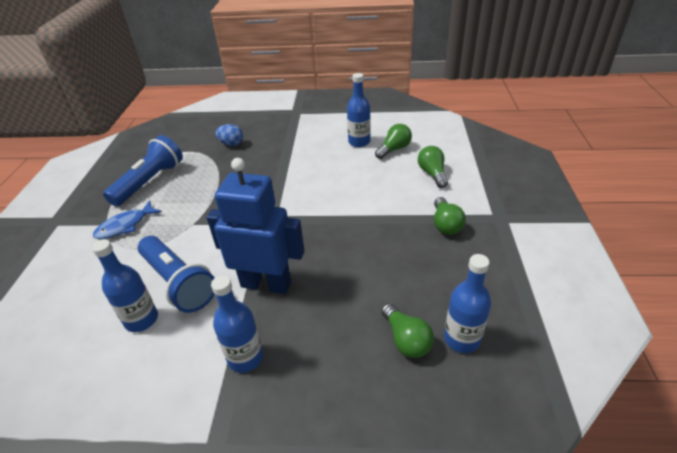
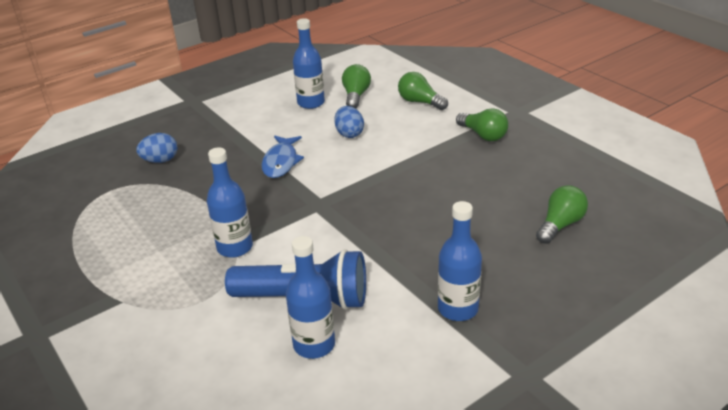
camera: 40 degrees left, 5 degrees down
blue fish [93,201,162,239] -> blue fish moved to [262,136,304,178]
blue flashlight [103,135,183,206] -> none
blue robot [207,158,304,294] -> none
green light bulb [381,303,434,358] -> green light bulb turned 75 degrees counterclockwise [536,185,588,244]
blue bottle [444,254,491,353] -> blue bottle moved to [207,147,253,258]
none -> blue egg [334,106,364,138]

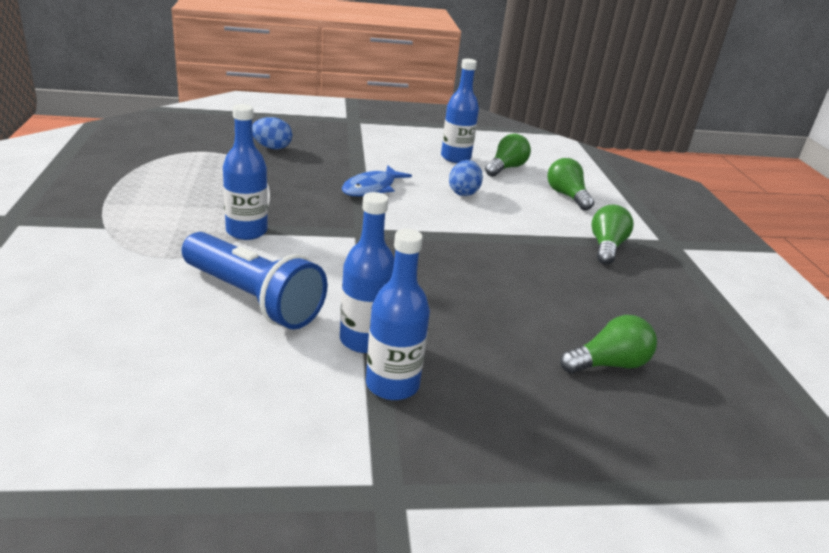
camera: 25 degrees right, 5 degrees down
blue bottle [286,236,335,359] -> blue bottle moved to [340,192,394,353]
green light bulb [456,108,508,141] -> green light bulb turned 150 degrees counterclockwise [591,205,634,265]

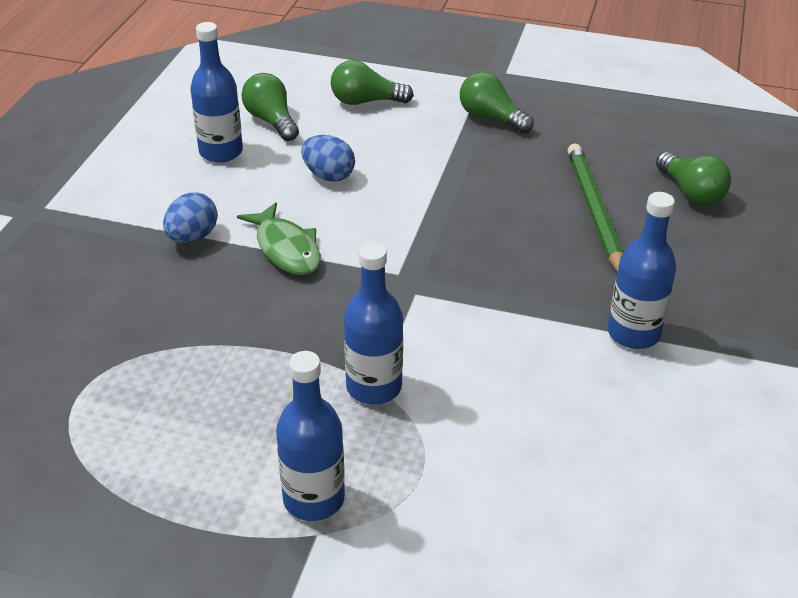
camera: 65 degrees left, 10 degrees up
blue flashlight [182,232,328,329] -> none
blue egg [252,117,292,149] -> blue egg moved to [163,192,218,243]
blue fish [342,166,412,197] -> green fish [237,202,321,275]
blue bottle [366,229,430,400] -> blue bottle moved to [276,351,345,521]
green light bulb [560,315,657,374] -> green light bulb turned 150 degrees clockwise [656,152,731,205]
none -> green pencil [568,143,623,272]

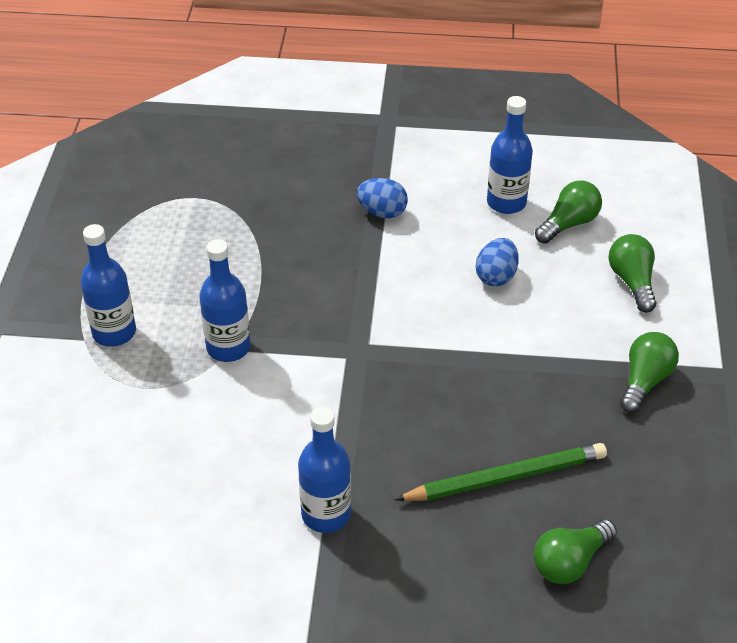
camera: 80 degrees right, 5 degrees up
green fish [237,202,321,275] -> none

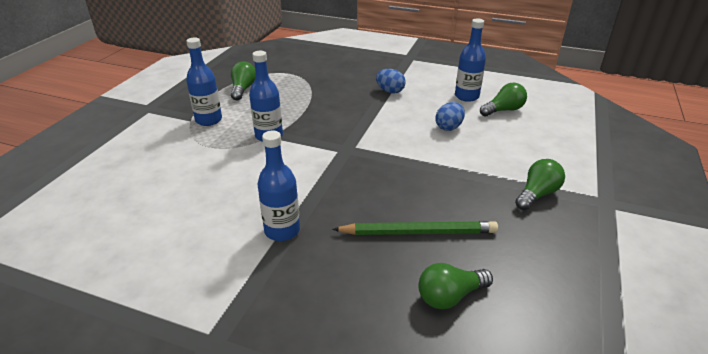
camera: 15 degrees right, 10 degrees down
green light bulb [608,234,656,313] -> green light bulb moved to [231,62,256,100]

